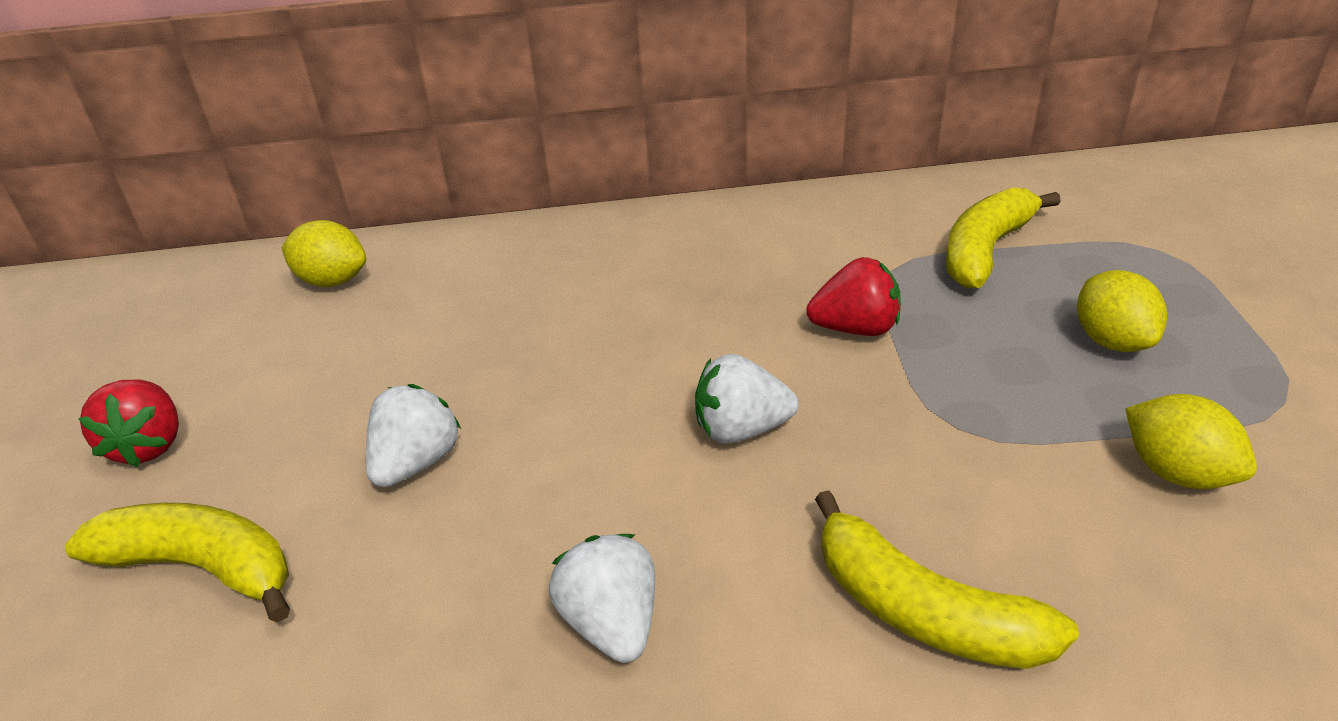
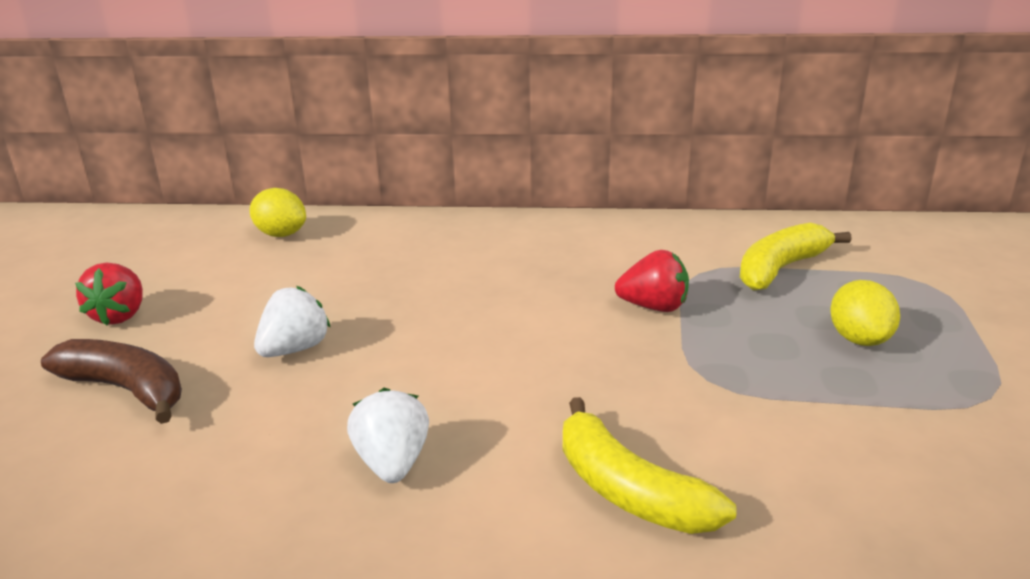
camera: 10 degrees right, 10 degrees down
yellow banana [65,503,290,622] -> brown banana [41,339,182,424]
white strawberry [695,354,798,443] -> none
yellow lemon [1125,394,1257,489] -> none

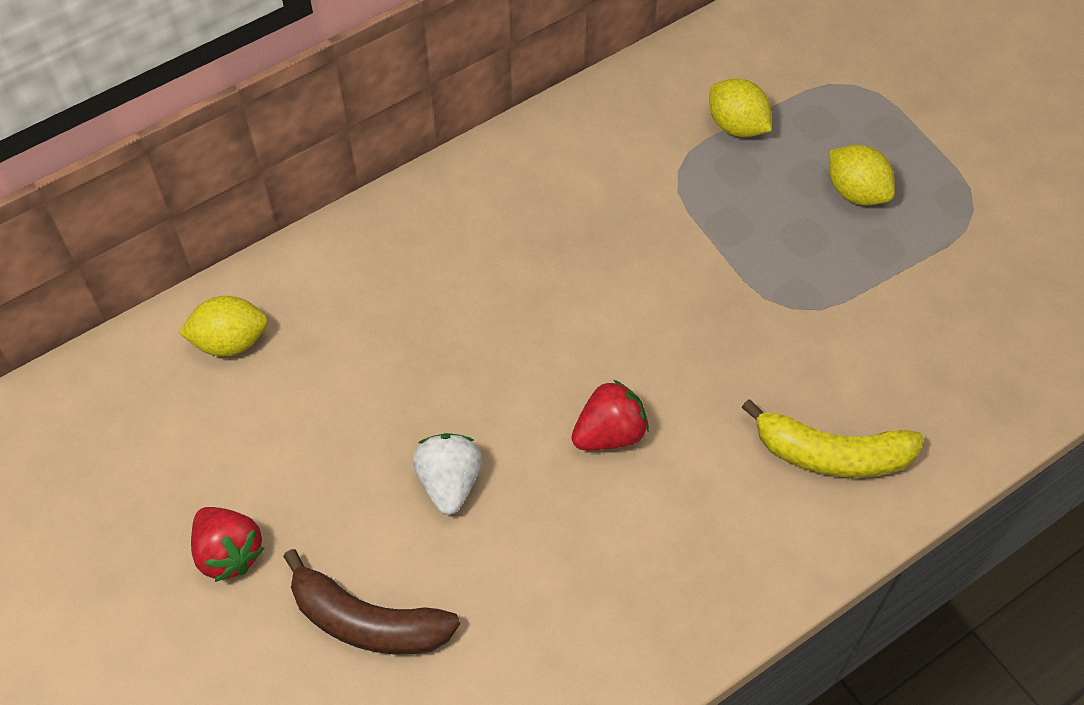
camera: 40 degrees left, 30 degrees up
brown banana [41,339,182,424] -> brown banana turned 150 degrees counterclockwise [283,549,460,654]
white strawberry [347,388,429,483] -> none
red strawberry [615,250,689,312] -> red strawberry moved to [571,380,649,450]
yellow banana [740,223,852,291] -> yellow lemon [709,79,772,137]

